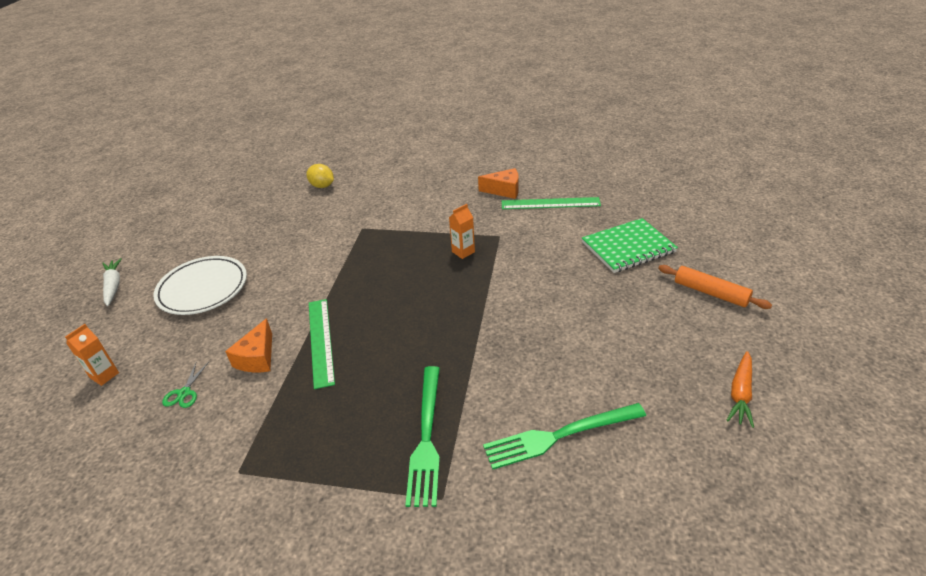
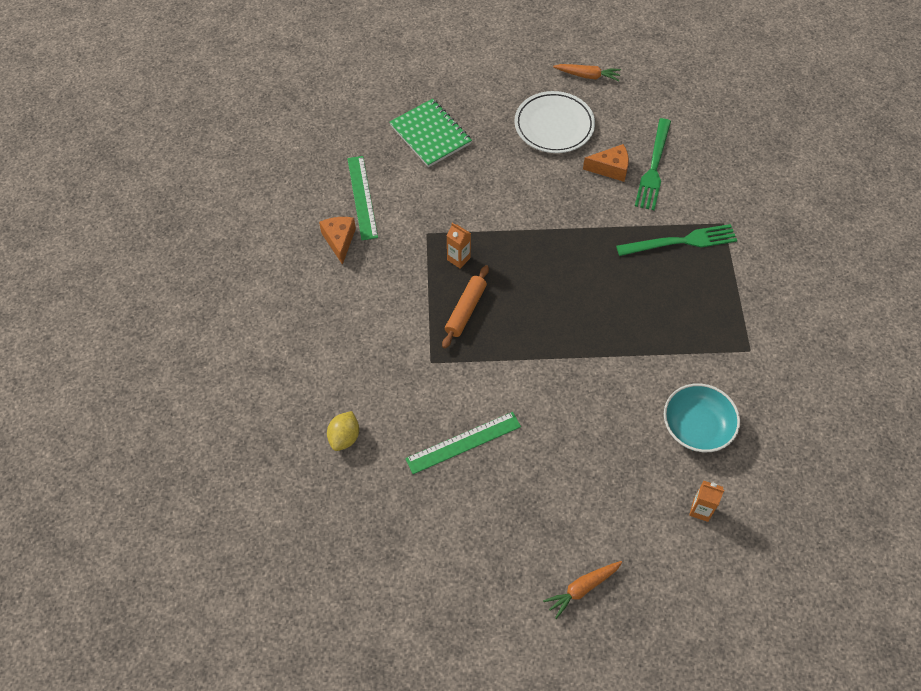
camera: 105 degrees left, 20 degrees up
white carrot [102,258,121,306] -> orange carrot [543,561,622,619]
white plate [154,256,247,315] -> white plate moved to [514,91,595,153]
green scissors [162,362,209,408] -> turquoise bowl [664,383,740,452]
orange cheese [225,318,272,372] -> orange cheese moved to [583,144,629,182]
green ruler [309,299,335,389] -> green ruler moved to [405,412,521,474]
green fork [483,403,646,469] -> green fork turned 45 degrees clockwise [635,118,671,210]
orange rolling pin [658,265,772,309] -> orange rolling pin moved to [442,265,489,348]

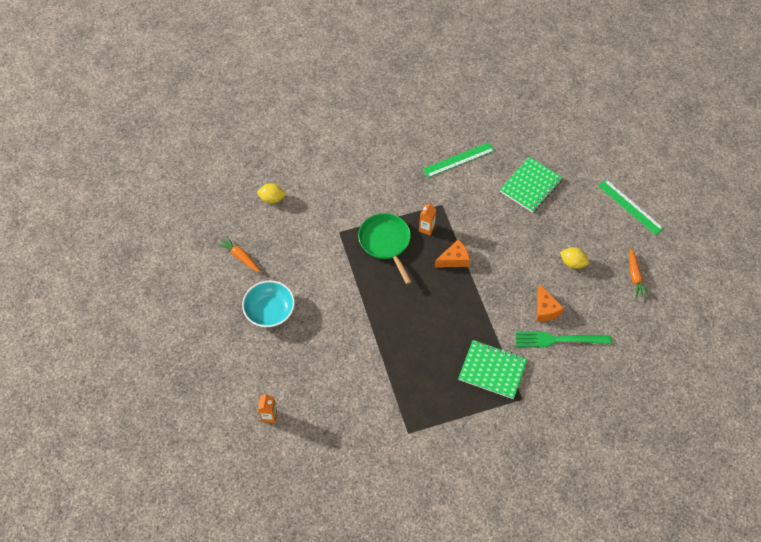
camera: 75 degrees right, 0 degrees up
orange cheese [319,217,356,265] -> orange cheese moved to [435,240,470,267]
green ruler [405,412,521,474] -> green ruler moved to [598,179,664,235]
orange rolling pin [442,265,489,348] -> green pan [358,213,412,284]
white plate [514,91,595,153] -> yellow lemon [560,247,589,269]
orange carrot [543,561,622,619] -> orange carrot moved to [217,236,261,273]
green fork [616,224,737,256] -> green notebook [458,340,527,399]
turquoise bowl [664,383,740,452] -> turquoise bowl moved to [242,280,295,327]

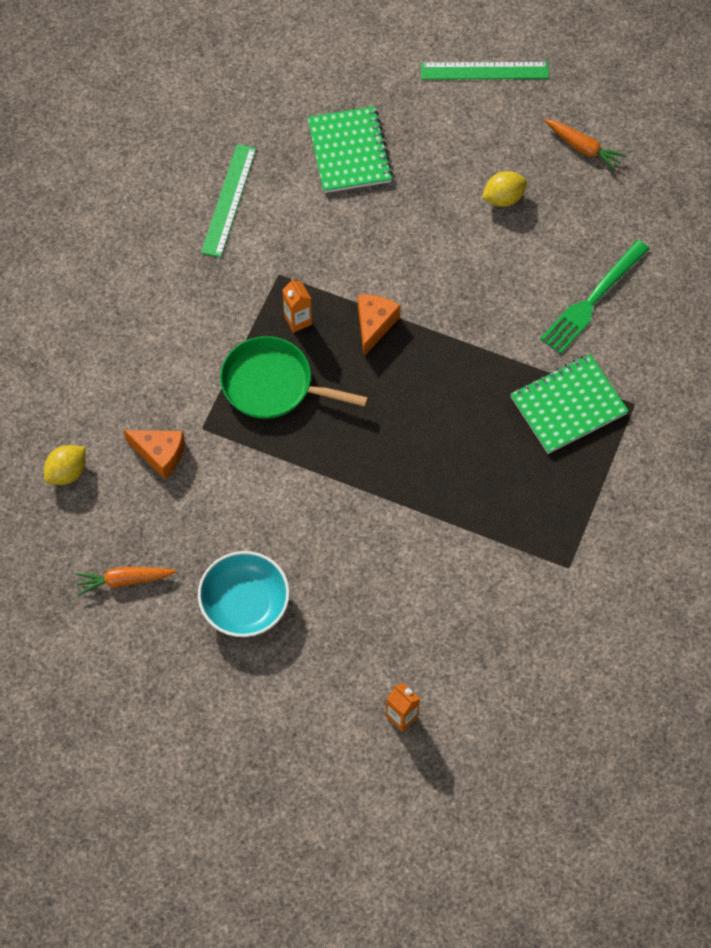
camera: 50 degrees left, 5 degrees up
orange cheese [537,284,564,322] -> orange cheese moved to [124,430,185,479]

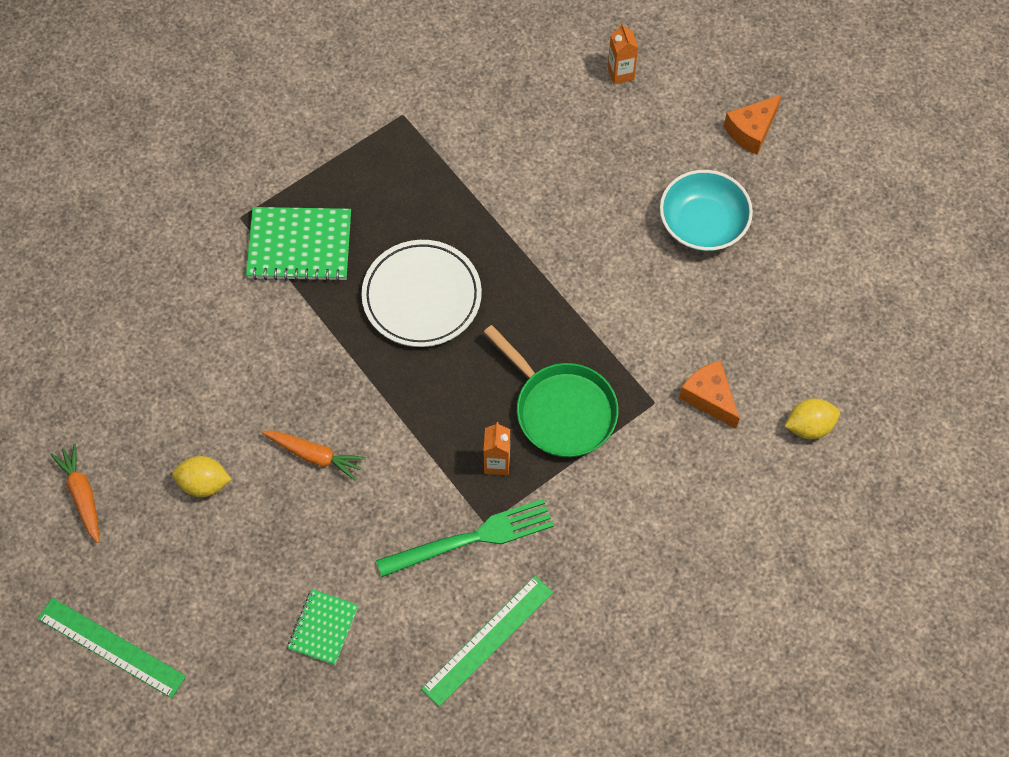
camera: 150 degrees left, 0 degrees up
orange carrot [75,567,177,596] -> orange carrot moved to [262,431,366,481]
green notebook [307,106,393,193] -> green notebook [288,589,359,665], size x0.59
orange cheese [358,295,400,356] -> orange cheese moved to [724,95,782,155]
green fork [540,240,650,354] -> green fork moved to [376,499,554,577]
none -> white plate [361,240,482,347]

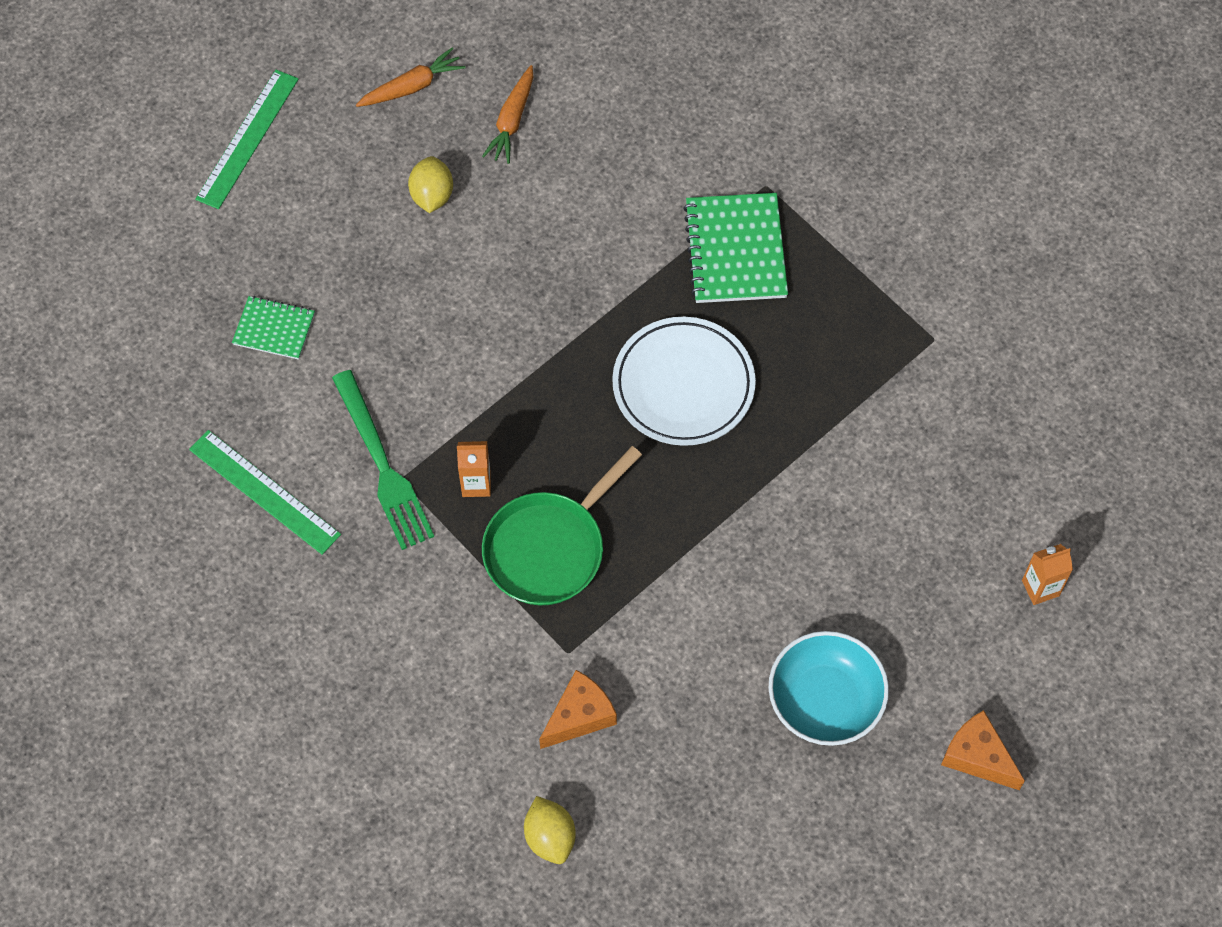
camera: 85 degrees right, 0 degrees up
orange carrot [262,431,366,481] -> orange carrot moved to [482,65,533,164]

